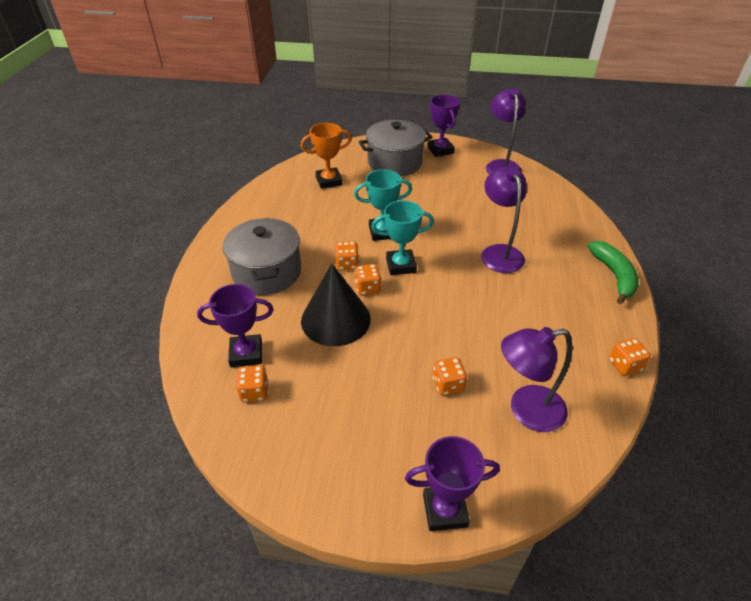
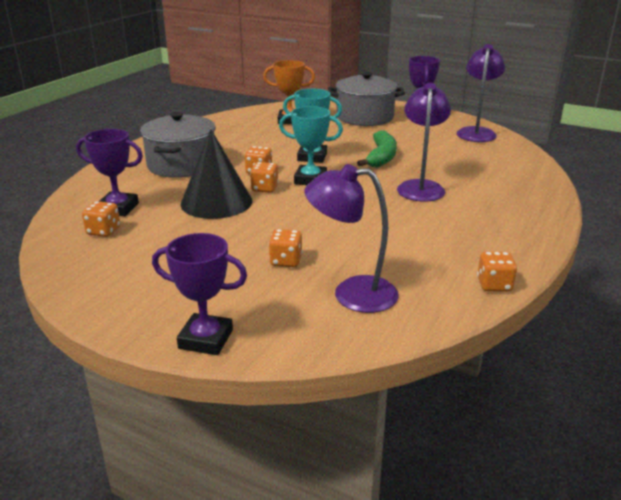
camera: 20 degrees right, 15 degrees down
green banana [587,241,639,304] -> green banana moved to [357,130,397,167]

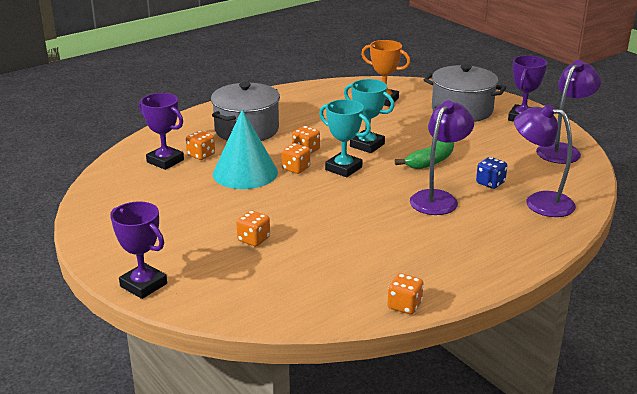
camera: 25 degrees right, 0 degrees up
orange dice [82,201,120,237] -> orange dice moved to [186,130,215,160]
black cone [181,129,252,219] -> turquoise cone [213,109,278,189]
purple lamp [304,164,399,313] -> purple lamp moved to [514,104,576,217]
none -> blue dice [476,157,507,189]

